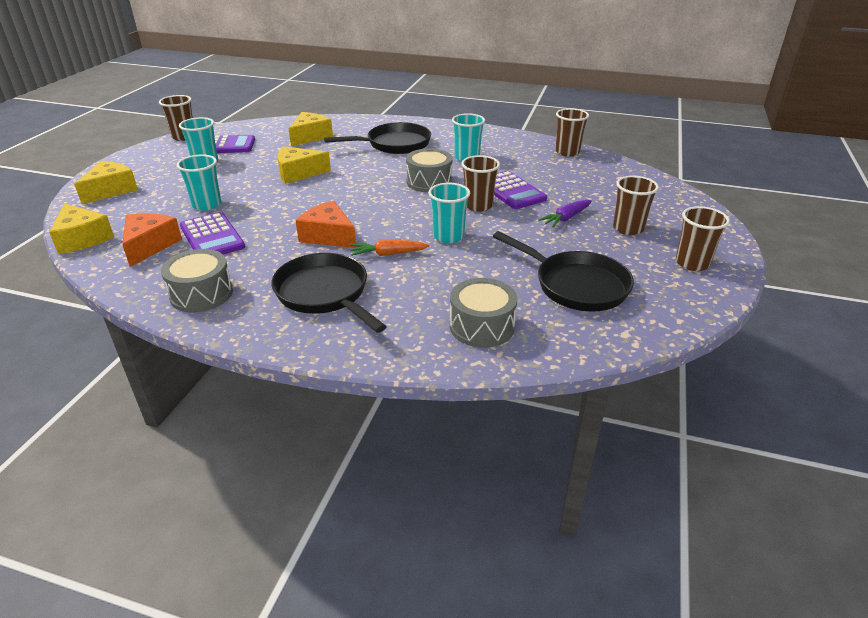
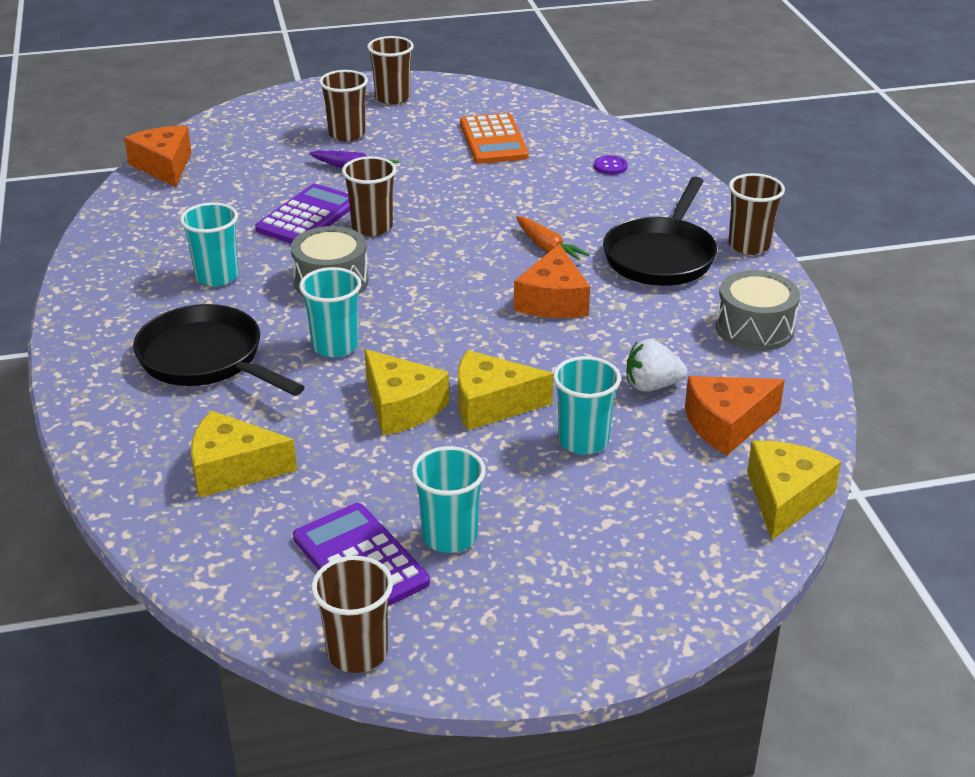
camera: 120 degrees left, 0 degrees up
yellow cheese [74,161,138,204] -> yellow cheese moved to [458,350,553,430]
purple calculator [180,212,245,255] -> white strawberry [626,339,687,392]
turquoise cup [428,183,470,244] -> turquoise cup moved to [299,267,361,357]
grey drum [450,278,517,348] -> purple button [594,155,628,175]
black pan [493,231,634,312] -> orange calculator [460,113,529,164]
brown cup [555,108,589,156] -> brown cup moved to [729,173,785,255]
none -> orange cheese [124,126,192,187]

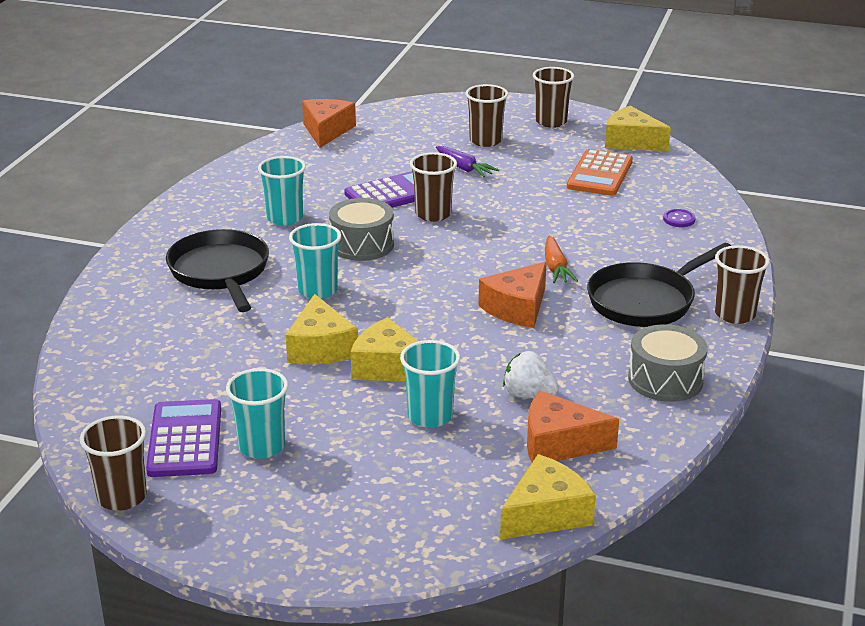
camera: 30 degrees right, 5 degrees down
yellow cheese [191,410,297,498] -> yellow cheese moved to [605,106,671,151]

